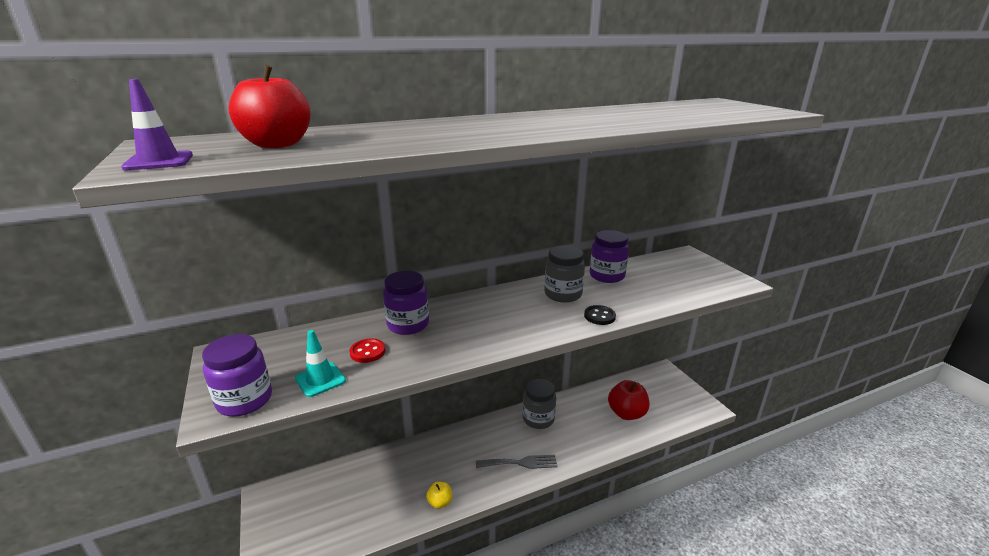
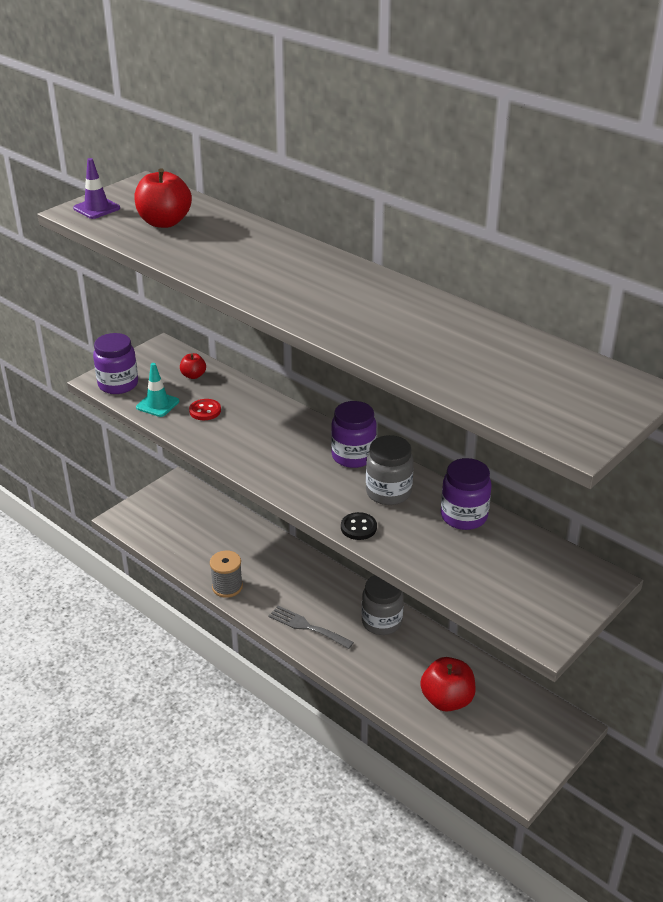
camera: 65 degrees right, 10 degrees up
purple jar [383,271,429,335] -> purple jar moved to [331,401,377,468]
yellow apple [426,481,452,509] -> grey spool [210,551,243,598]
grey fork [476,455,558,469] -> grey fork turned 150 degrees clockwise [269,606,354,649]
none -> red apple [180,353,206,379]

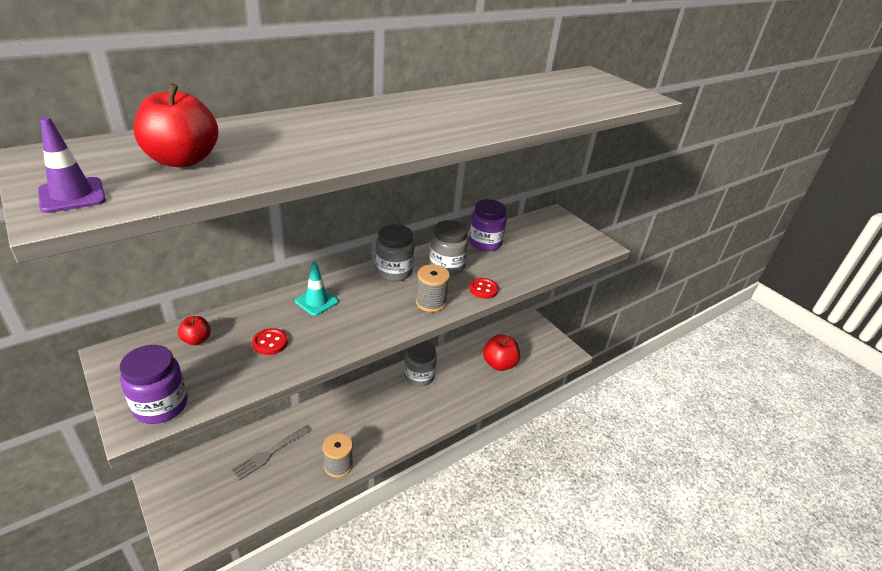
camera: 80 degrees left, 0 degrees up
turquoise traffic cone [136,363,179,417] -> turquoise traffic cone moved to [295,262,339,316]
grey fork [269,606,354,649] -> grey fork moved to [232,426,310,480]
purple jar [331,401,377,468] -> grey jar [375,224,414,281]
black button [341,512,377,540] -> red button [469,278,498,299]
none -> grey spool [416,264,450,312]

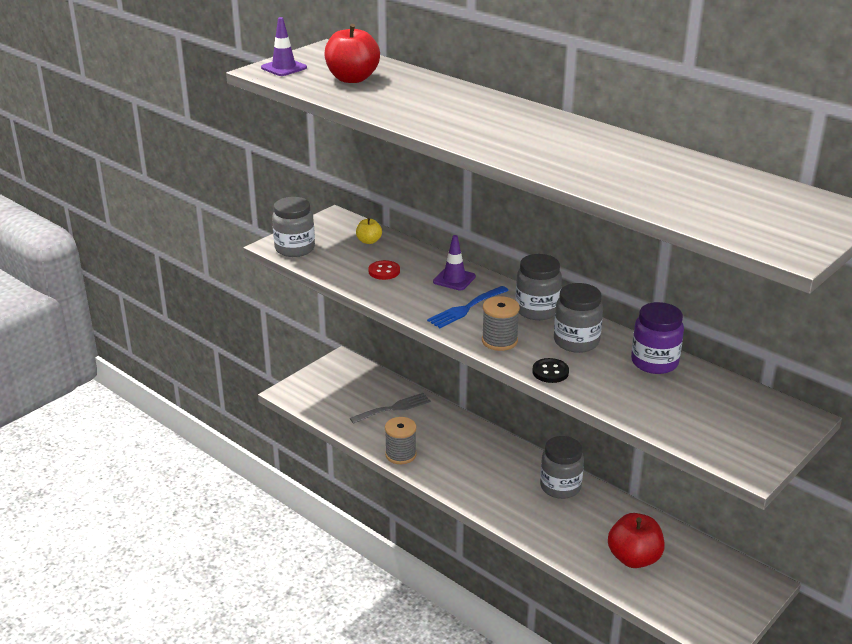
camera: 80 degrees right, 5 degrees down
purple jar [120,345,188,424] -> grey jar [272,197,315,257]
red apple [178,316,211,345] -> yellow apple [356,218,382,244]
grey fork [232,426,310,480] -> grey fork turned 120 degrees clockwise [350,393,431,424]
turquoise traffic cone [295,262,339,316] -> purple traffic cone [433,235,476,290]
red button [469,278,498,299] -> black button [532,358,569,383]
none -> blue fork [427,286,509,328]

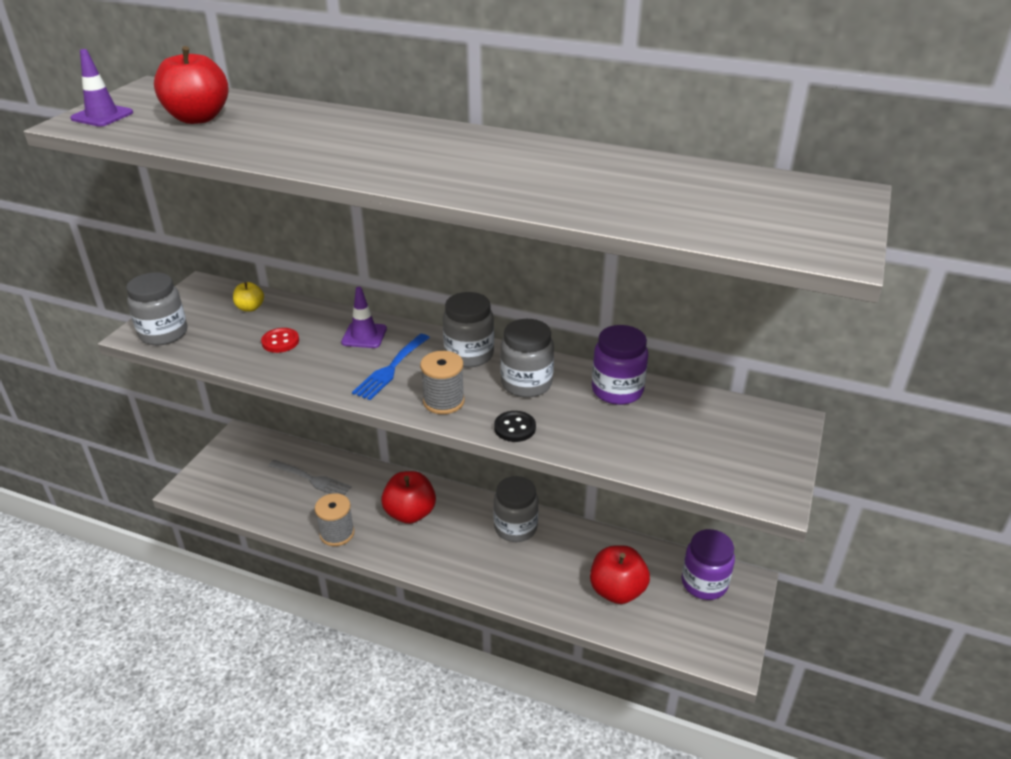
camera: 20 degrees left, 5 degrees up
grey fork [350,393,431,424] -> grey fork turned 75 degrees clockwise [268,460,351,495]
none -> red apple [381,471,436,524]
none -> purple jar [682,529,735,600]

